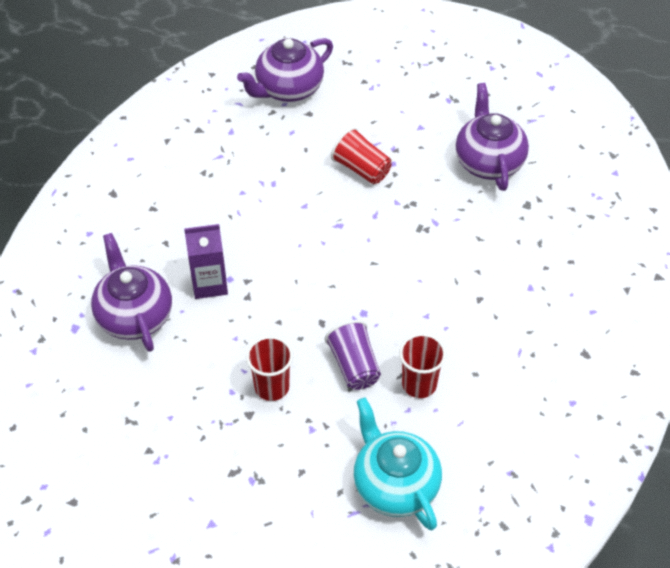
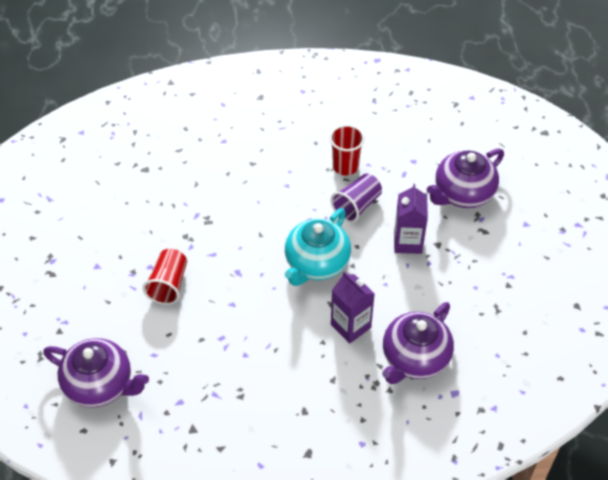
camera: 120 degrees left, 0 degrees up
red cup [246,336,293,401] -> purple carton [394,184,428,254]
turquoise teapot [354,398,442,530] -> turquoise teapot moved to [285,208,351,286]
purple teapot [456,83,529,191] -> purple teapot moved to [427,148,504,208]

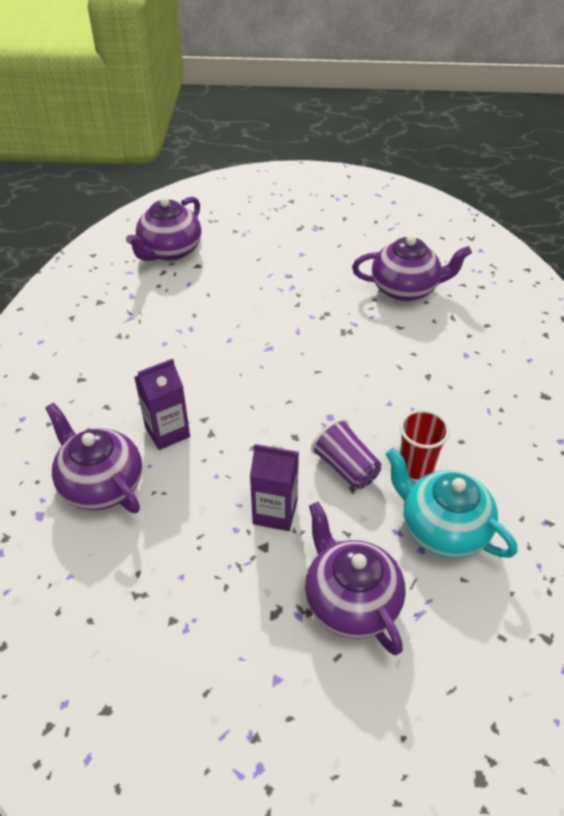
camera: 100 degrees right, 5 degrees down
red cup [143,249,187,305] -> none
turquoise teapot [285,208,351,286] -> turquoise teapot moved to [385,448,517,558]
none -> purple teapot [352,235,472,301]

